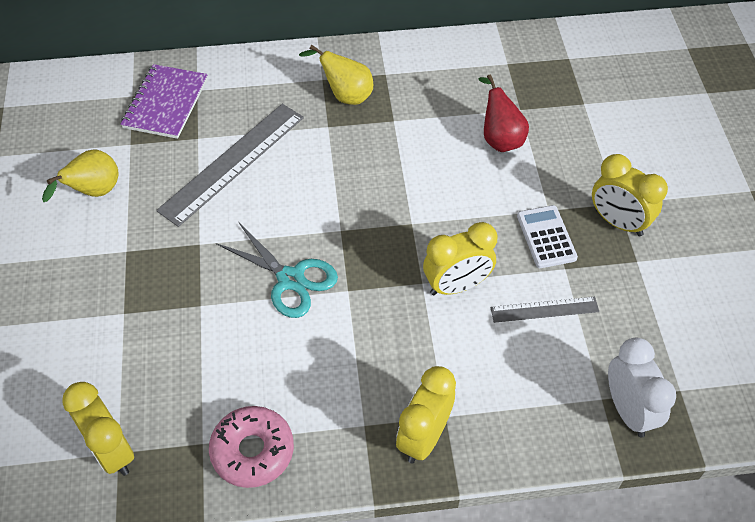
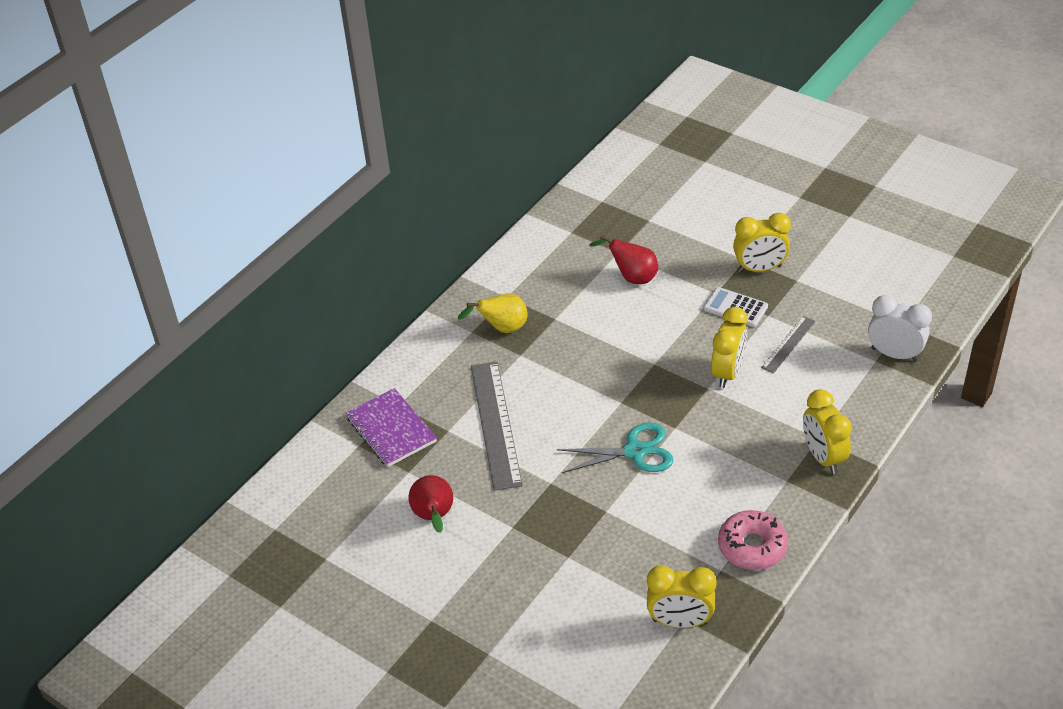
camera: 45 degrees left, 10 degrees down
yellow pear [42,149,119,202] -> red pear [408,475,453,533]

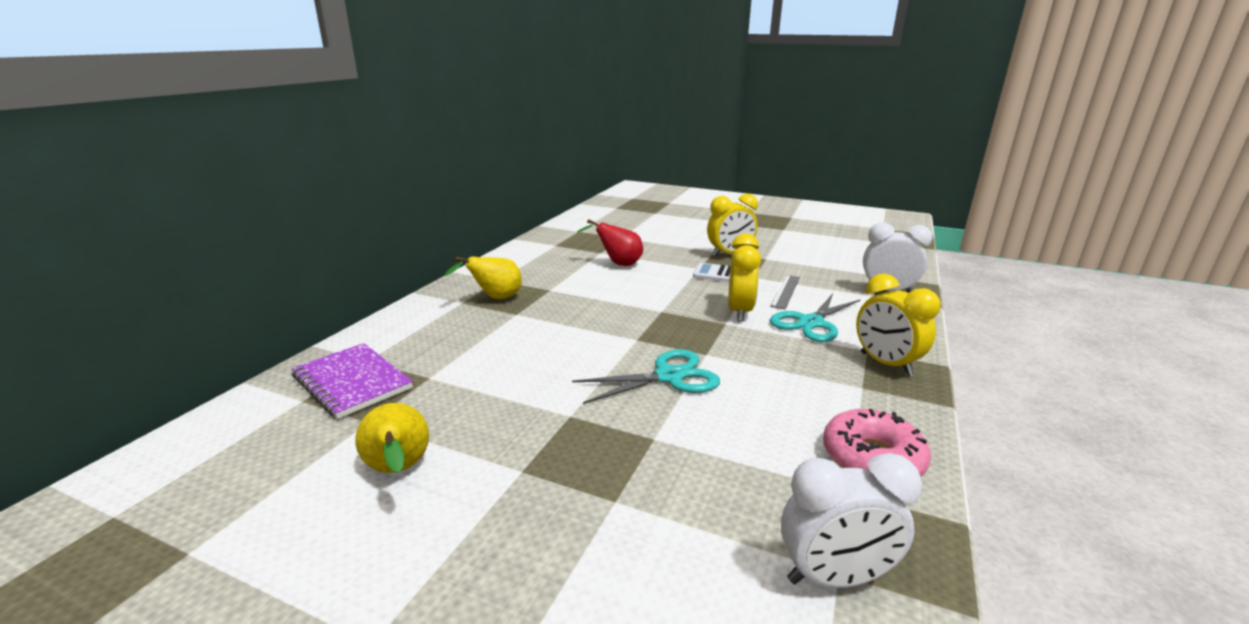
camera: 15 degrees left, 20 degrees down
red pear [408,475,453,533] -> yellow pear [355,403,429,473]
grey ruler [471,362,523,491] -> none
yellow clock [647,565,717,628] -> white clock [781,453,922,588]
none -> turquoise scissors [770,294,860,342]

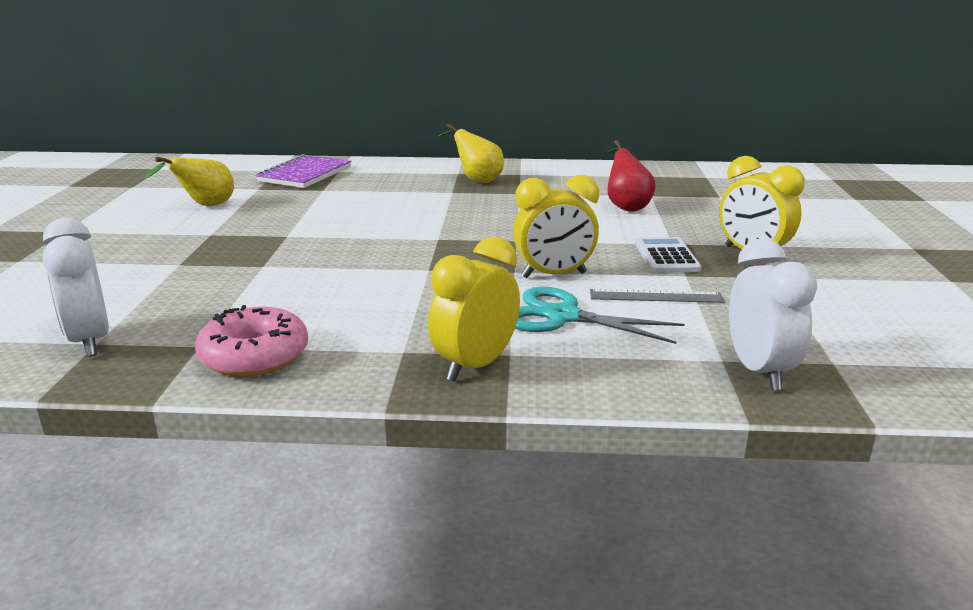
camera: 70 degrees right, 0 degrees up
turquoise scissors [572,349,720,404] -> none

